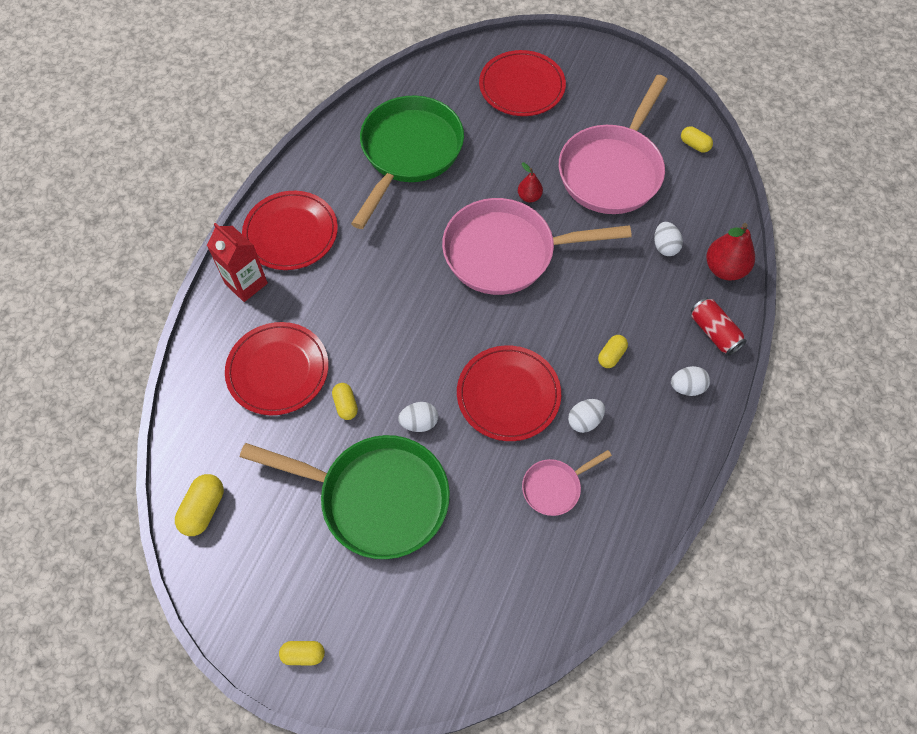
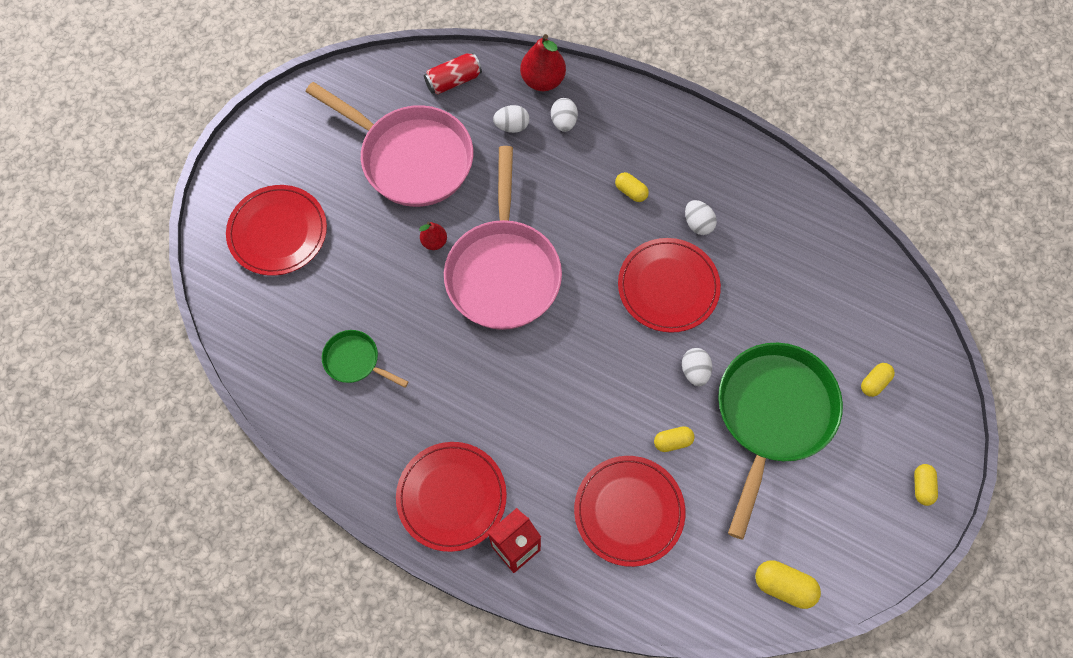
camera: 85 degrees left, 5 degrees up
green pan [351,96,464,229] -> green pan [322,330,408,388], size x0.47
pink pan [522,450,612,516] -> none
white egg [671,366,710,396] -> white egg moved to [551,98,578,132]
yellow capsule [681,126,713,153] -> yellow capsule moved to [861,363,895,397]
red can [691,298,747,356] -> red can moved to [424,53,482,95]

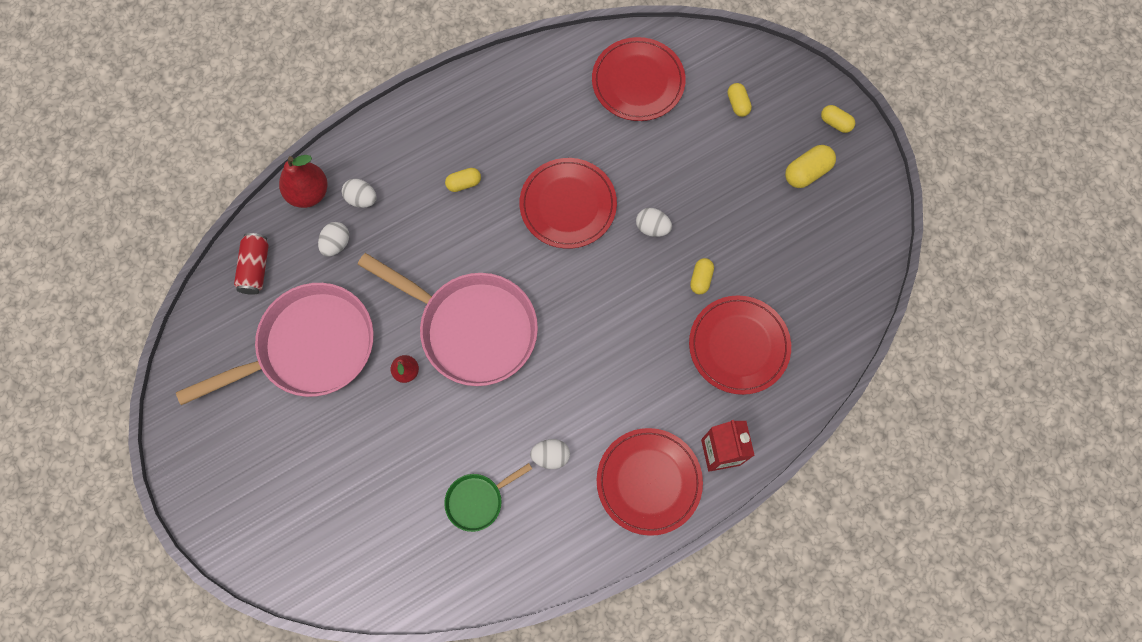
camera: 60 degrees left, 5 degrees up
red plate [226,185,327,276] -> red plate moved to [592,37,686,121]
white egg [685,200,717,235] -> white egg moved to [530,439,570,469]
green pan [718,343,843,539] -> none
yellow capsule [755,560,821,609] -> yellow capsule moved to [785,145,836,188]

